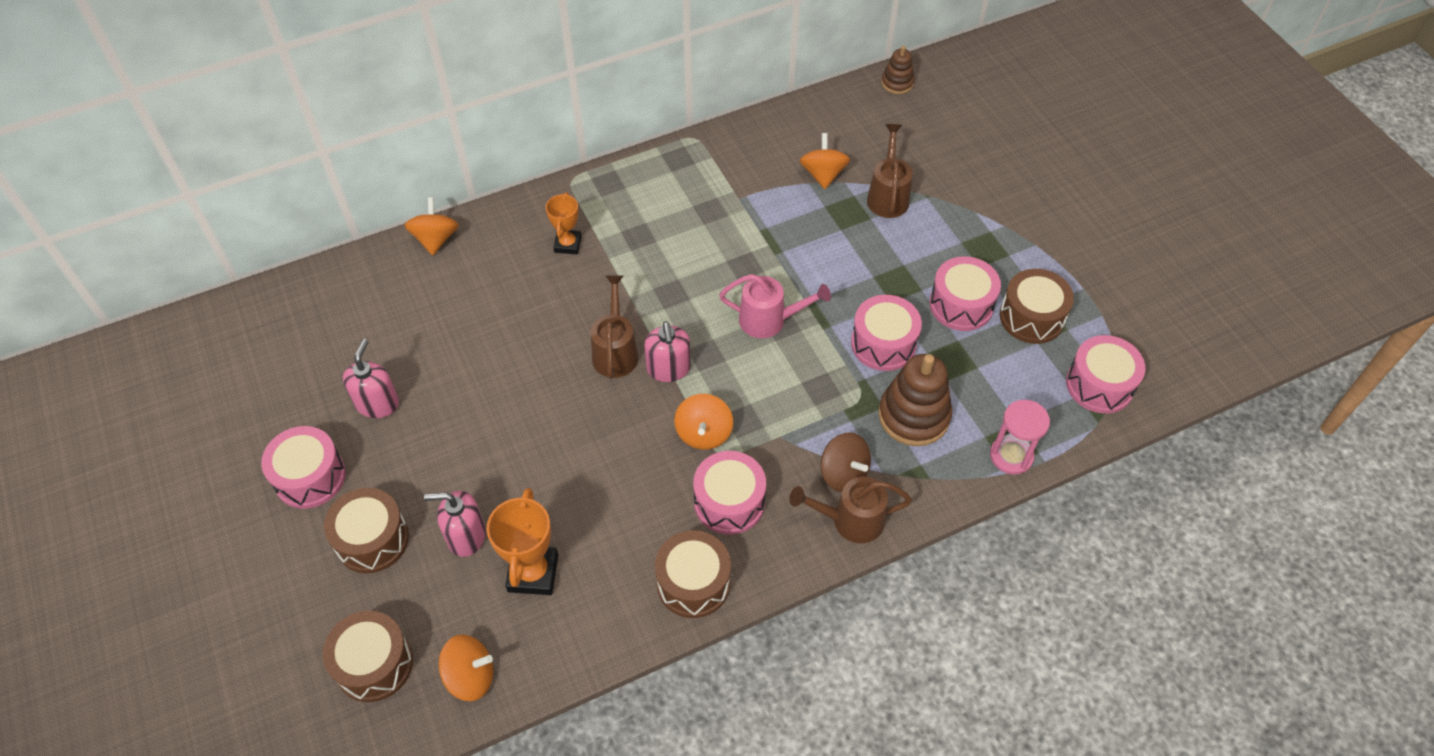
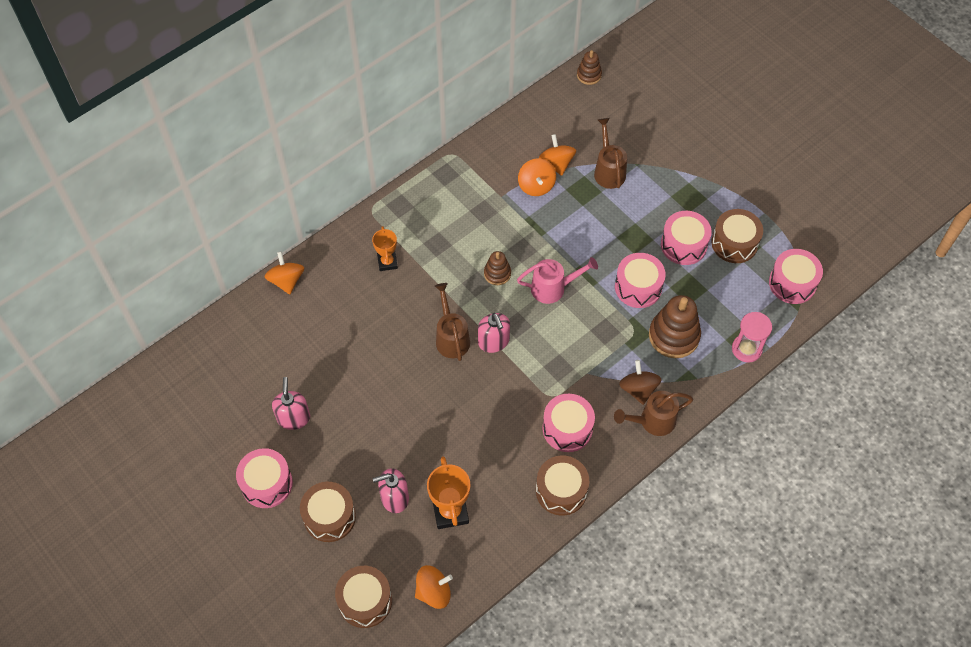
camera: 15 degrees left, 5 degrees up
orange spinning top [674,394,733,450] -> orange spinning top moved to [518,158,556,196]
brown spinning top [821,432,871,492] -> brown spinning top turned 135 degrees counterclockwise [619,360,662,405]
none -> brown stacking toy [484,251,511,285]

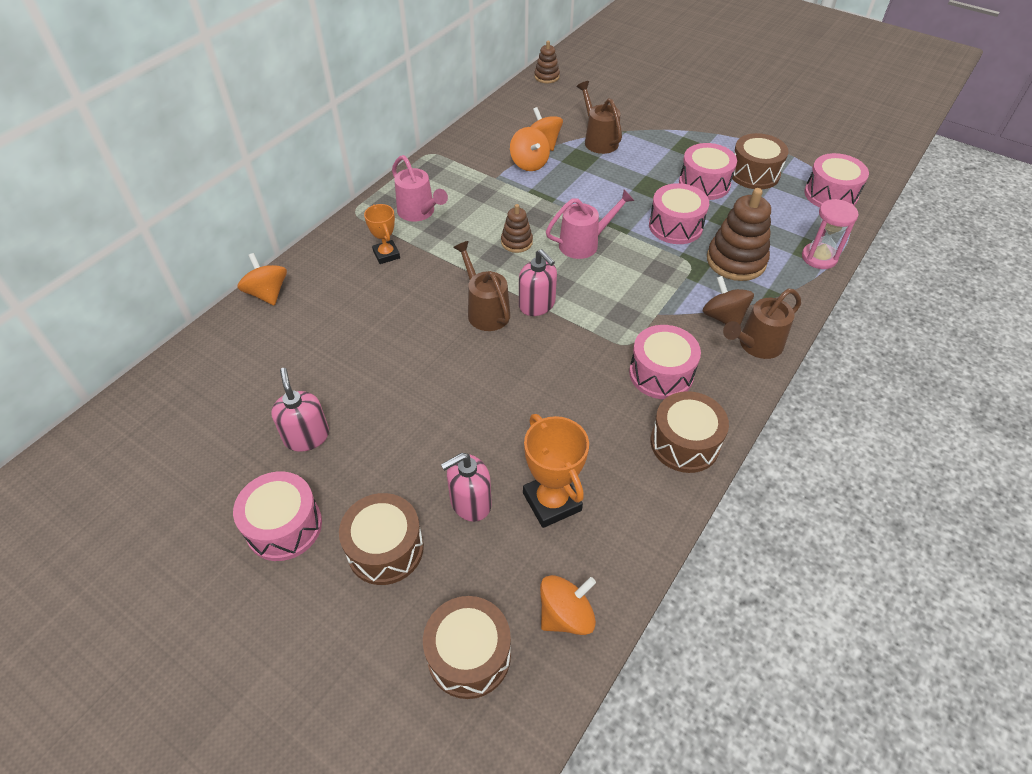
camera: 15 degrees left, 10 degrees down
none -> pink watering can [392,155,448,222]

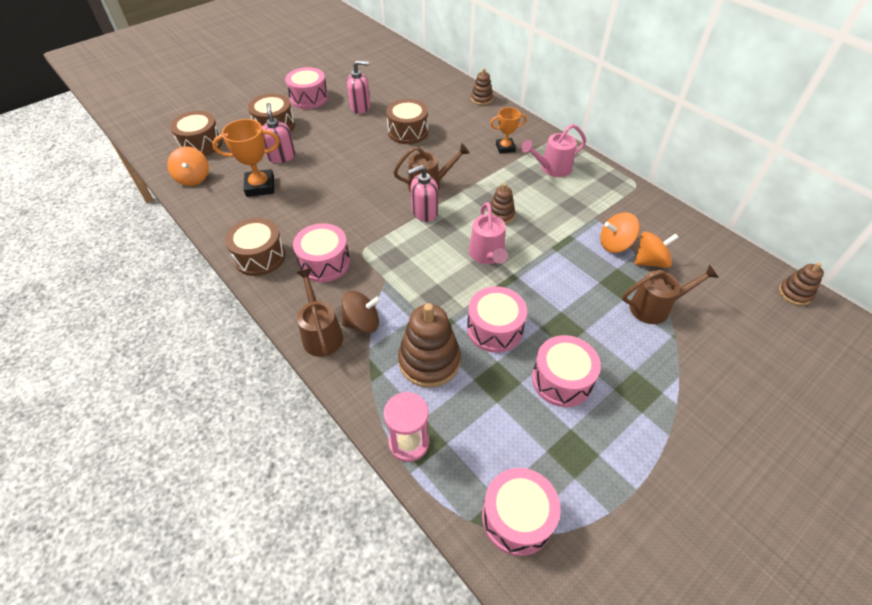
camera: 105 degrees right, 0 degrees up
orange spinning top [237,253,287,306] -> brown stacking toy [471,68,493,105]
brown drum [732,133,788,189] -> brown drum moved to [386,99,428,144]

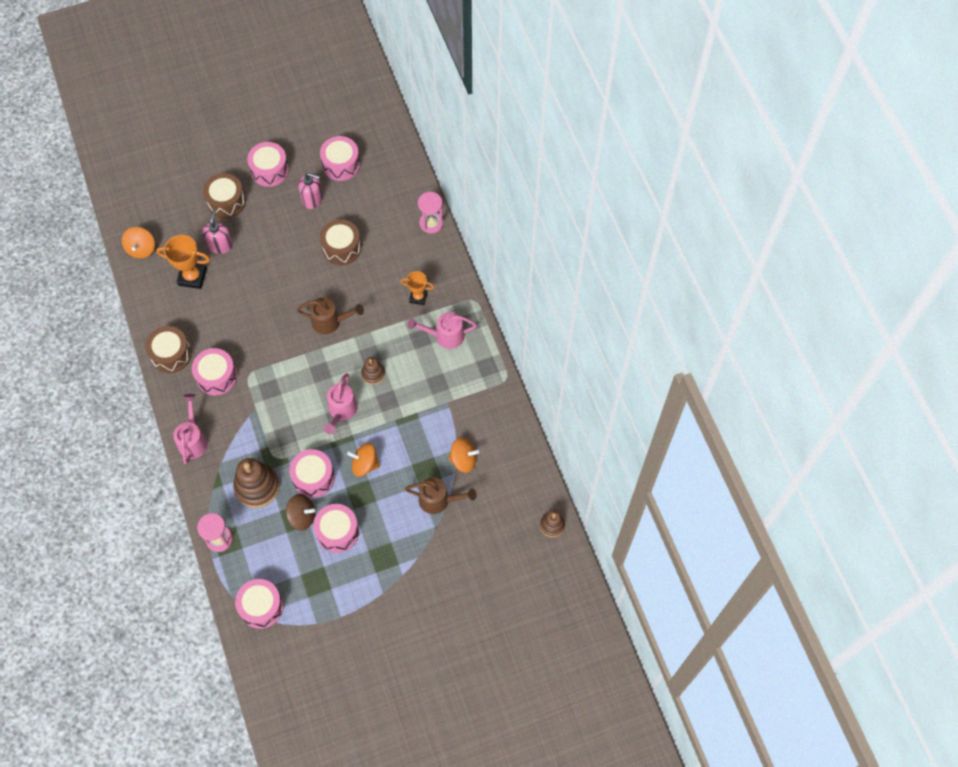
camera: 20 degrees right, 15 degrees up
brown drum [170,111,222,156] -> none
brown watering can [296,268,343,357] -> pink watering can [173,394,208,464]
brown spinning top [342,291,381,333] -> brown spinning top moved to [286,494,315,531]
pink soap dispenser [407,165,438,222] -> none
brown stacking toy [471,68,493,105] -> pink hourglass [418,192,443,234]
orange spinning top [600,212,640,253] -> orange spinning top moved to [347,443,380,477]
none -> pink drum [320,136,360,181]

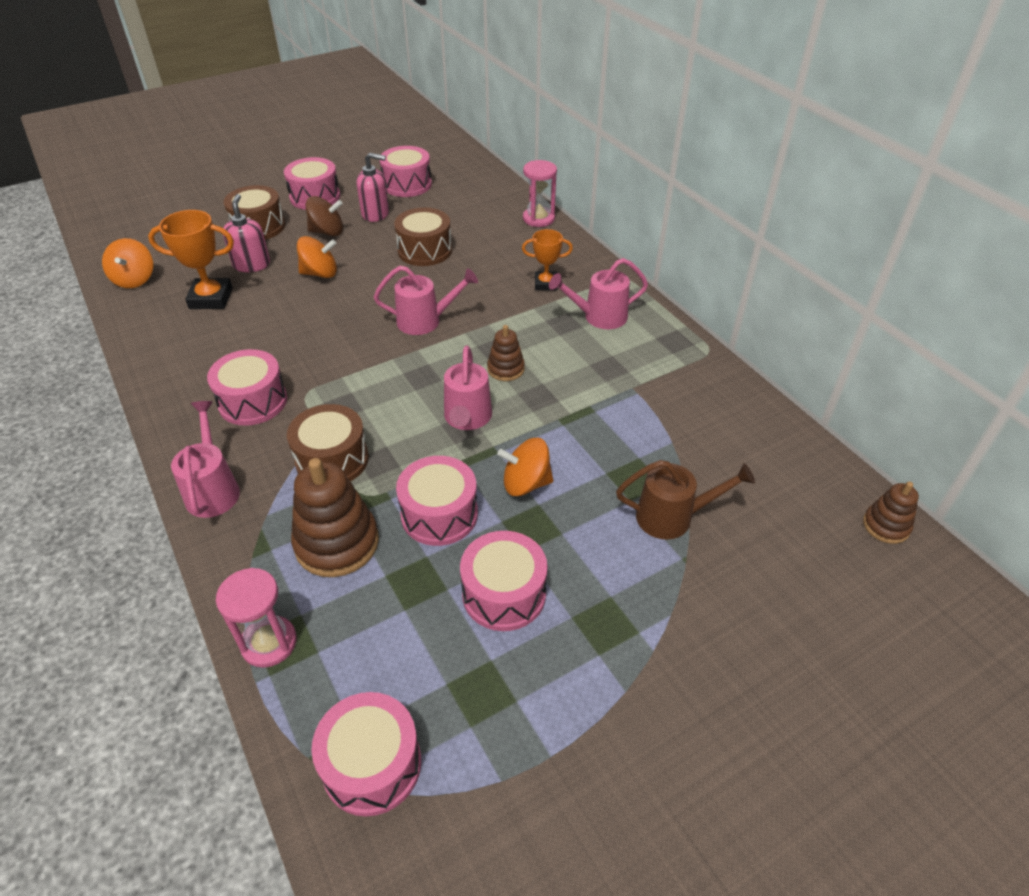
camera: 10 degrees left, 20 degrees down
brown drum [145,326,192,373] -> brown drum moved to [287,404,369,481]
brown spinning top [286,494,315,531] -> brown spinning top moved to [306,196,343,236]
brown watering can [297,298,364,334] -> pink watering can [374,266,478,335]
orange spinning top [448,437,479,473] -> orange spinning top moved to [297,236,337,278]

